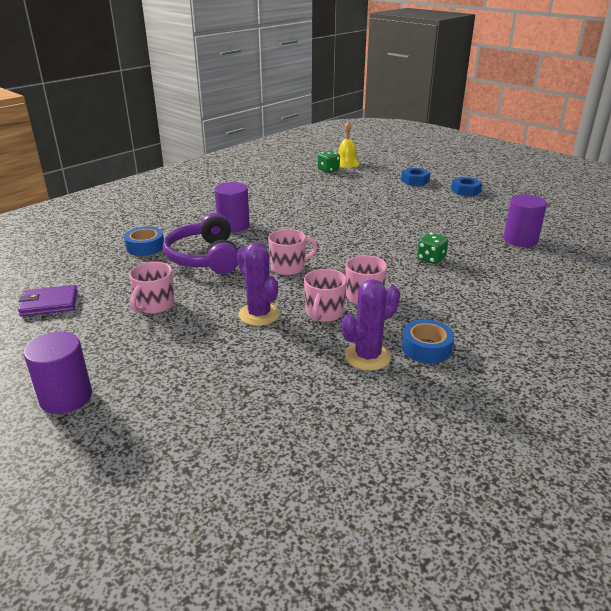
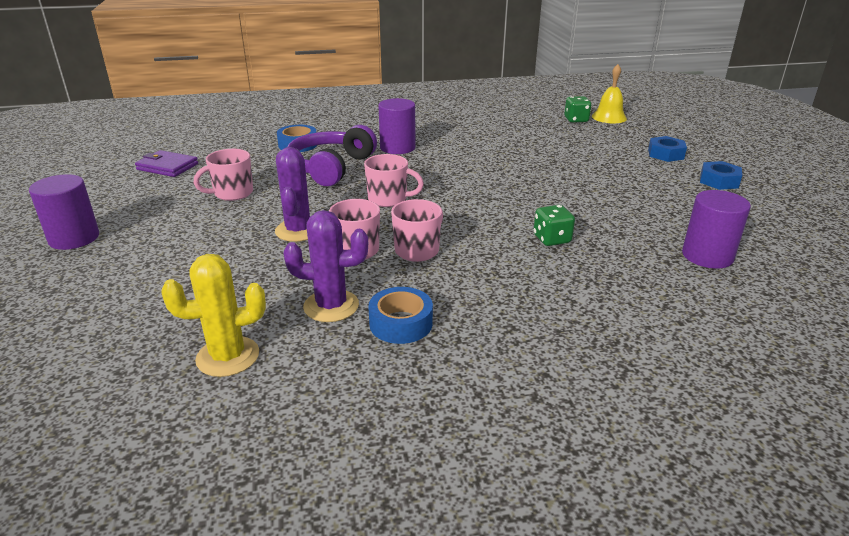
camera: 35 degrees right, 0 degrees up
none -> yellow cactus [161,254,266,377]

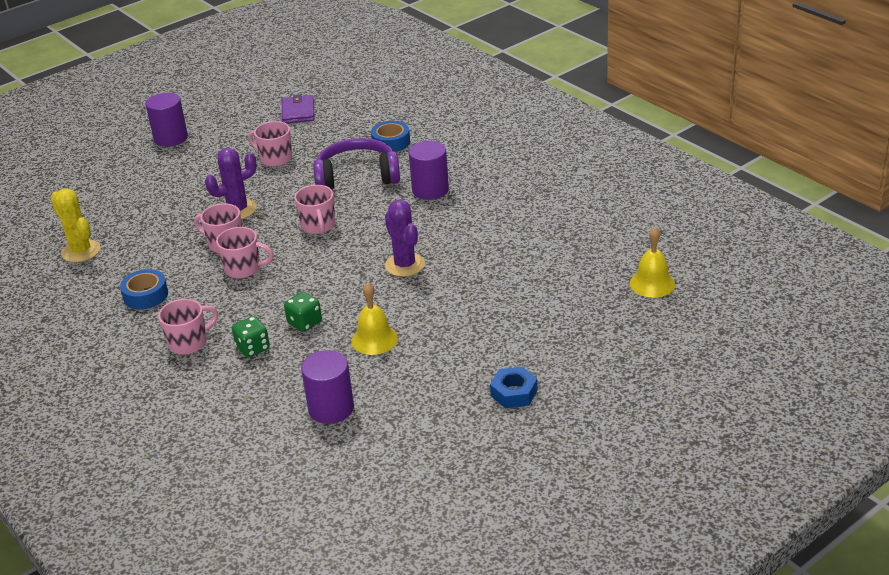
camera: 65 degrees right, 5 degrees up
purple cactus [283,210,368,322] -> purple cactus moved to [385,200,425,277]
green dice [564,96,592,123] -> green dice moved to [232,316,270,357]
blue nut [648,136,687,162] -> none
none -> pink mug [158,299,218,355]
none -> yellow bell [352,283,398,355]

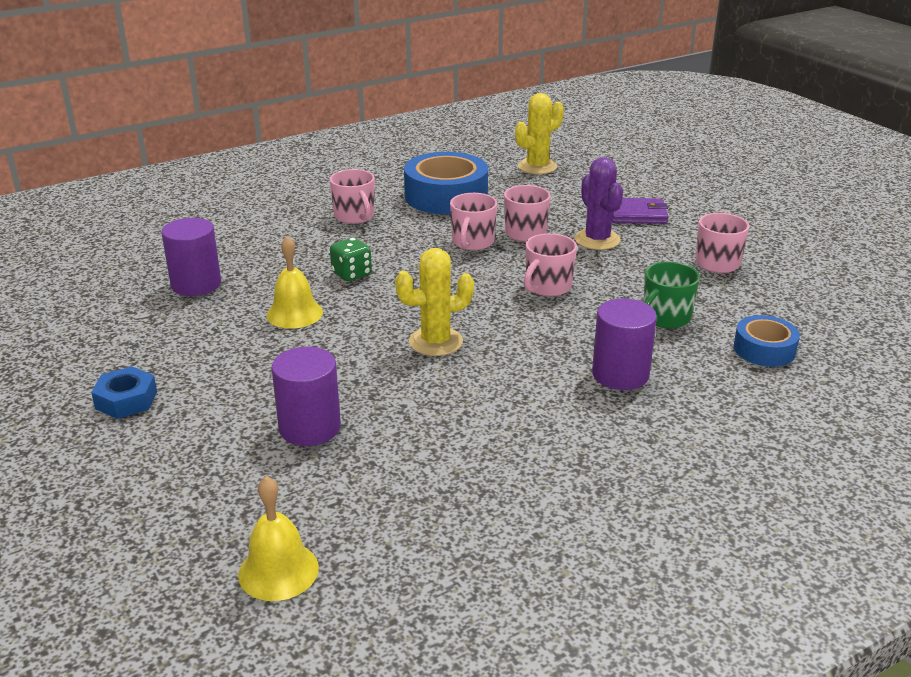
camera: 95 degrees right, 5 degrees down
blue tape [120,269,168,310] -> blue tape [404,152,488,214], size x1.81
purple cylinder [146,93,188,147] -> purple cylinder moved to [271,347,341,446]
green dice [232,316,270,357] -> none
purple wallet [282,94,315,124] -> purple wallet moved to [612,198,669,224]
pink mug [294,185,335,234] -> pink mug turned 45 degrees counterclockwise [524,233,577,297]
purple headphones [313,138,400,190] -> green mug [644,262,700,329]
purple cactus [385,200,425,277] -> yellow cactus [395,248,474,356]

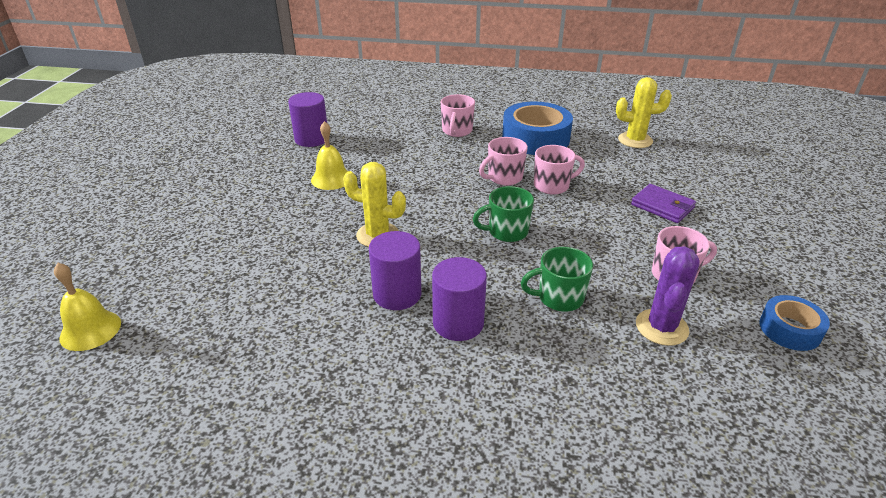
camera: 40 degrees right, 5 degrees up
blue nut [91,366,157,419] -> none
purple cylinder [271,347,341,446] -> purple cylinder moved to [369,231,421,310]
green dice [330,238,372,281] -> none
pink mug [524,233,577,297] -> green mug [473,186,534,242]
purple cactus [575,157,623,250] -> purple cactus moved to [636,246,700,346]
blue tape [734,315,800,367] -> blue tape moved to [759,295,830,351]

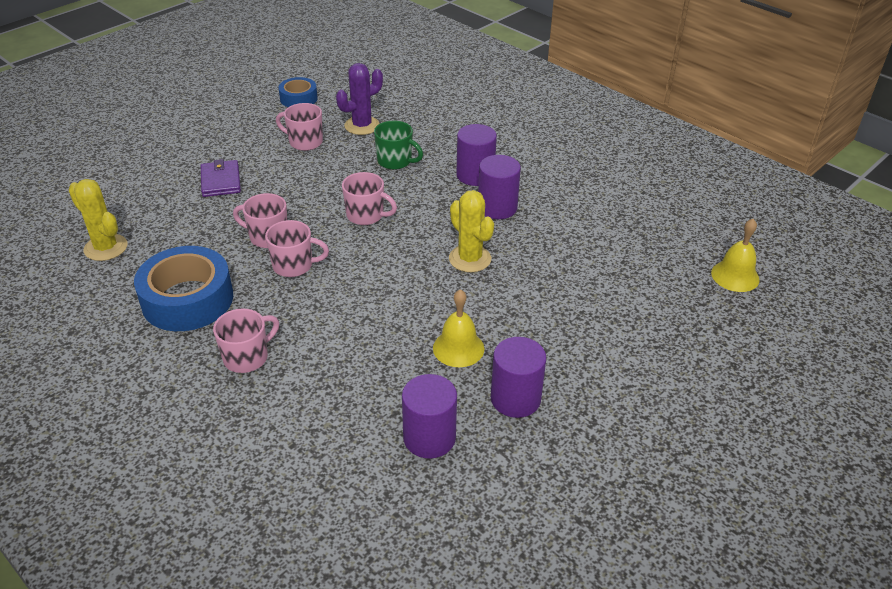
camera: 145 degrees left, 5 degrees up
green mug [473,186,534,242] -> pink mug [342,172,397,225]
none -> purple cylinder [491,337,546,418]

